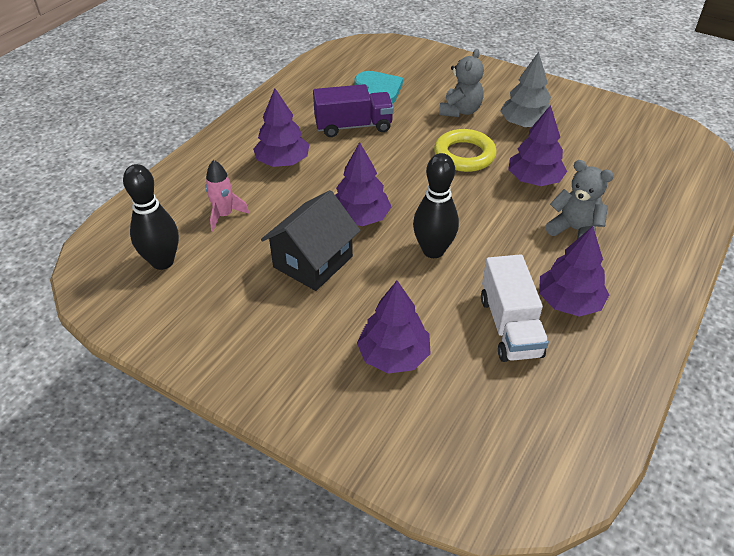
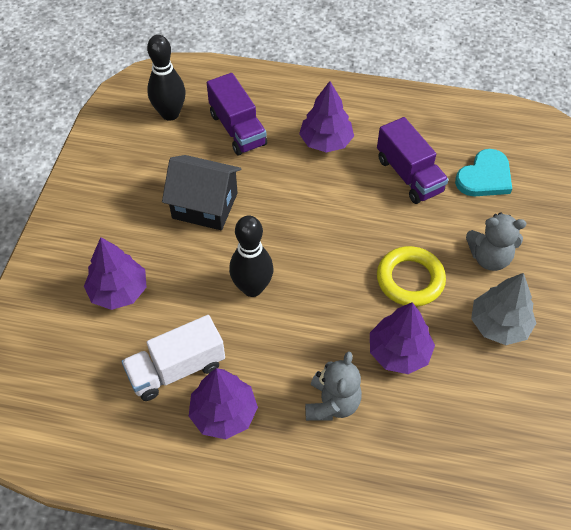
camera: 70 degrees right, 10 degrees up
pink rocket [205,160,249,231] -> purple truck [207,73,267,155]
purple tree [335,142,391,226] -> none

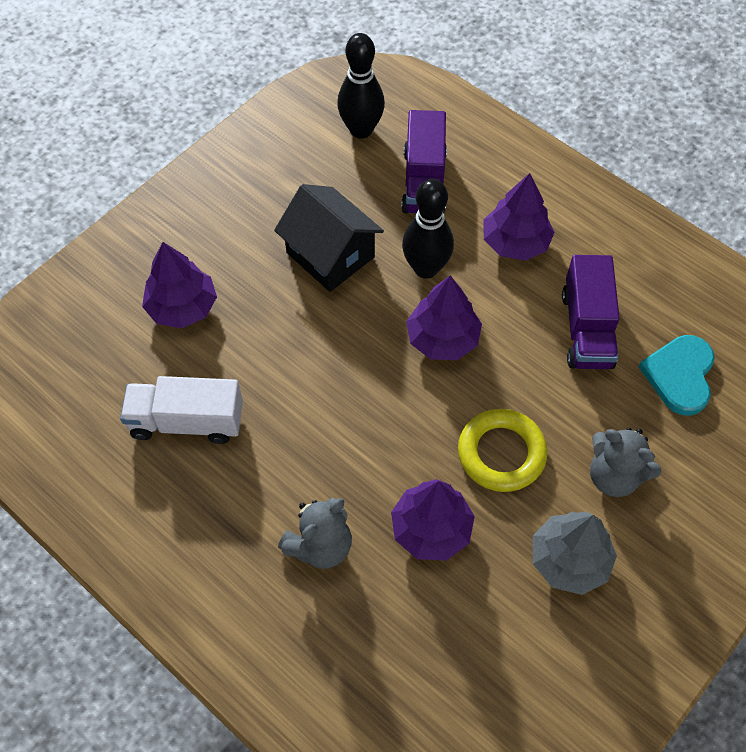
camera: 30 degrees right, 5 degrees up
purple tree [189,368,258,439] -> purple tree moved to [406,276,482,360]
black bowling pin [229,216,273,297] -> black bowling pin moved to [402,179,454,279]
turquoise heart [455,149,512,196] -> turquoise heart turned 120 degrees clockwise [638,335,715,416]

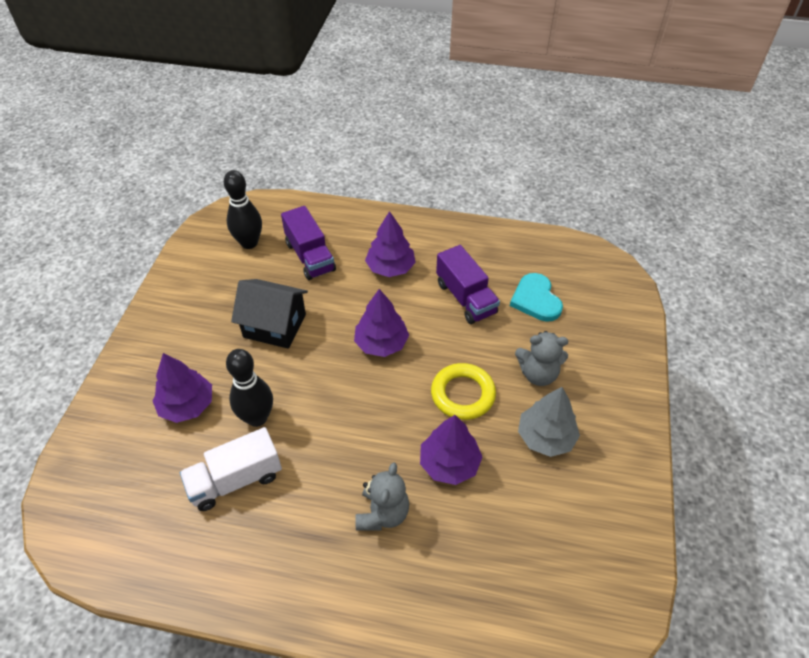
camera: 30 degrees left, 10 degrees down
black bowling pin [402,179,454,279] -> black bowling pin moved to [226,349,273,427]

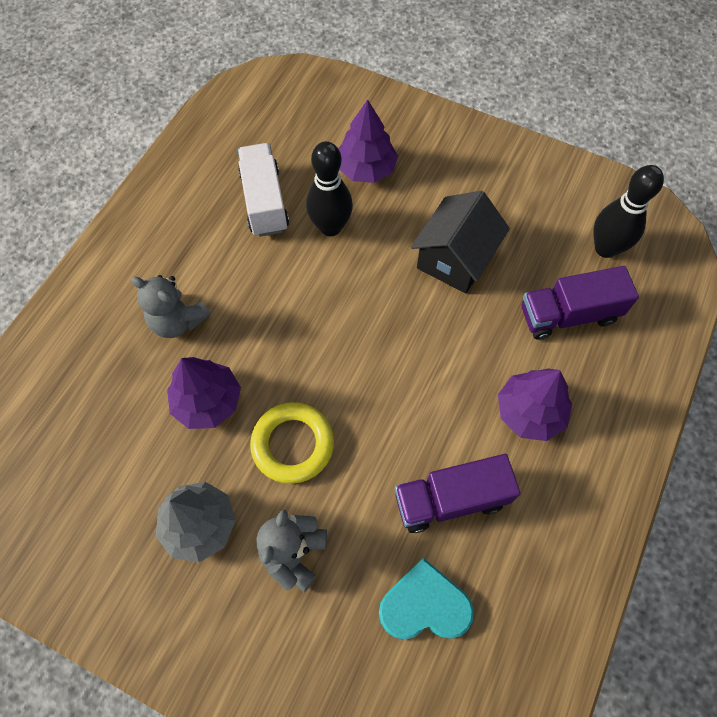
camera: 105 degrees right, 15 degrees up
purple tree [354,289,409,357] -> none

